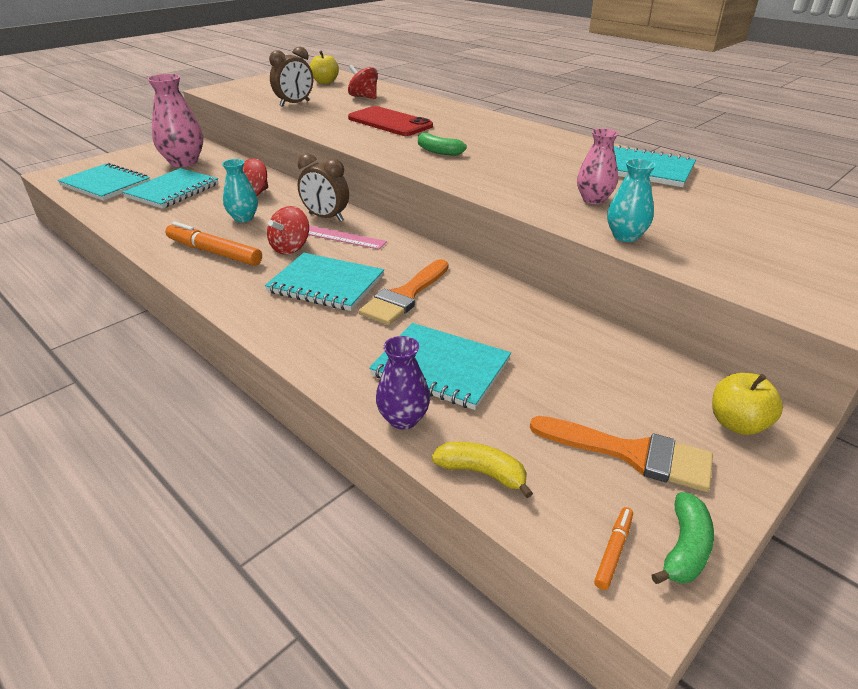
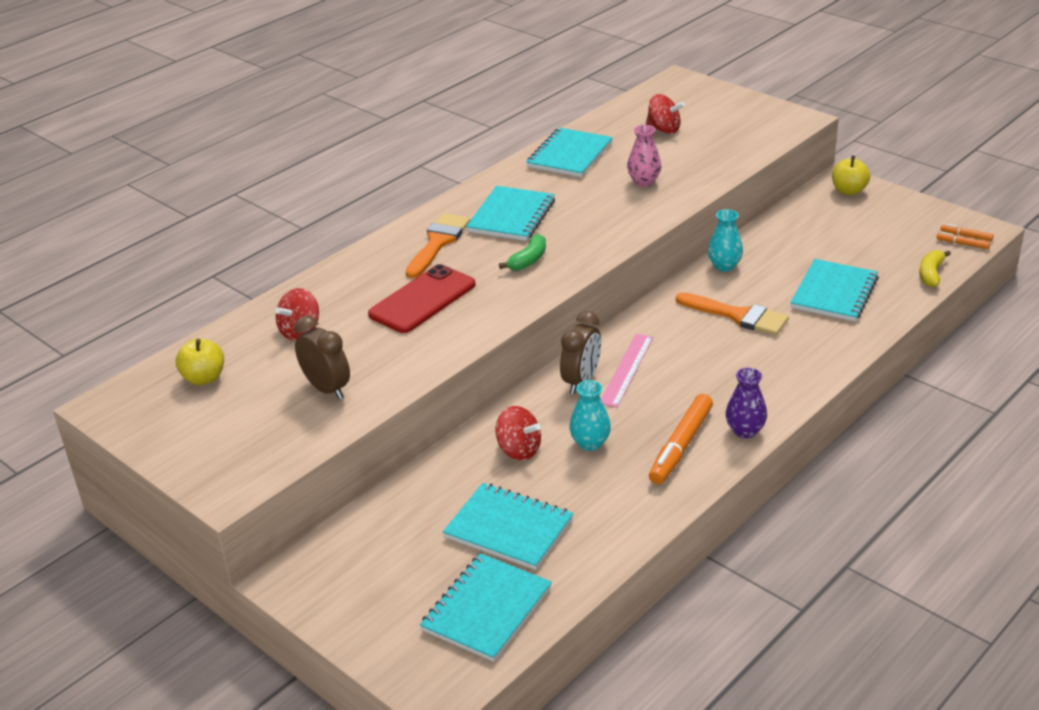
camera: 90 degrees left, 0 degrees up
pink vase [147,74,203,167] -> none
turquoise notebook [265,253,384,311] -> turquoise notebook moved to [466,186,555,241]
red spinning top [267,206,309,255] -> red spinning top moved to [646,94,685,134]
purple vase [376,336,430,430] -> purple vase moved to [726,368,767,439]
orange brush [530,416,713,492] -> orange brush moved to [406,213,470,279]
turquoise vase [607,159,656,242] -> turquoise vase moved to [708,209,743,272]
green banana [652,492,714,584] -> none
none -> orange marker [936,232,990,249]

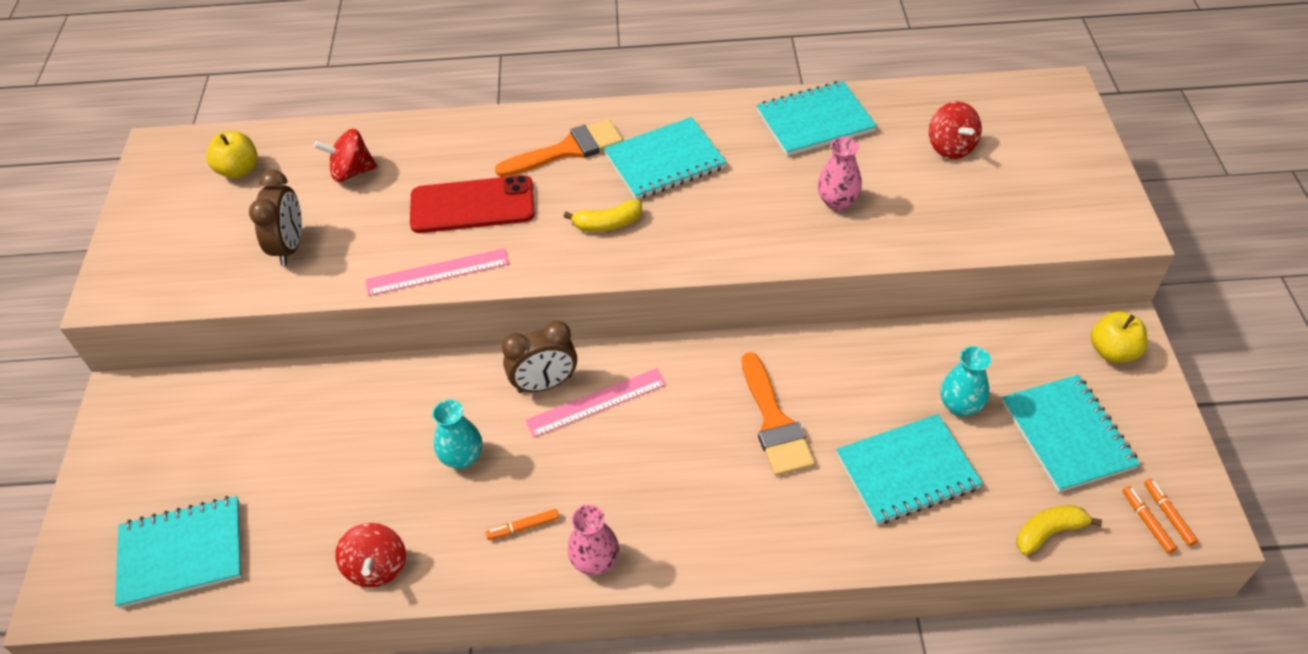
camera: 45 degrees right, 15 degrees up
turquoise notebook [443,483,573,570] -> turquoise notebook moved to [1002,375,1140,492]
red spinning top [495,406,541,461] -> red spinning top moved to [335,523,406,587]
green banana [499,234,546,271] -> yellow banana [564,200,642,232]
orange marker [649,394,713,484] -> orange marker [485,509,559,540], size x0.47
turquoise vase [708,209,743,272] -> turquoise vase moved to [940,346,991,417]
purple vase [726,368,767,439] -> pink vase [568,505,619,575]
none -> pink ruler [366,248,509,296]

